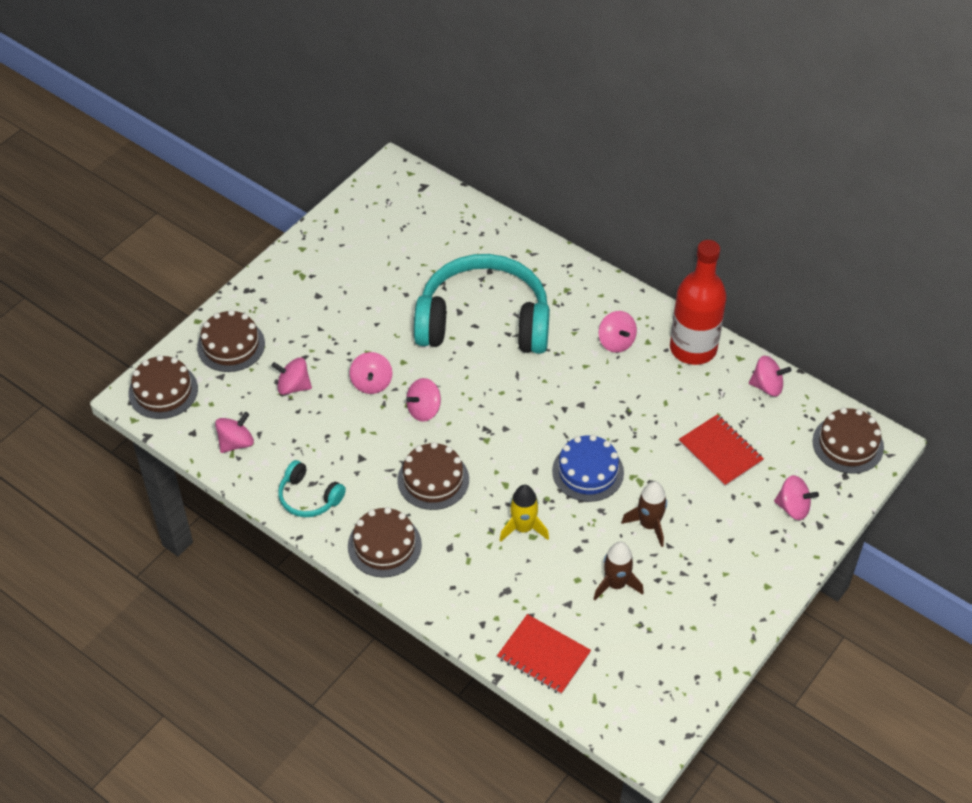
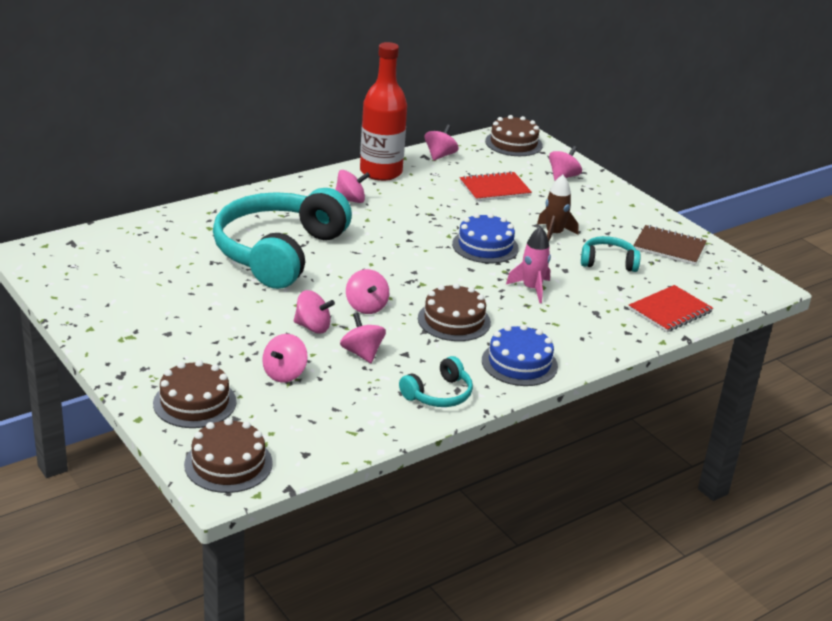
camera: 75 degrees left, 20 degrees down
pink spinning top [215,412,254,453] -> pink spinning top moved to [340,313,386,363]
brown cake [348,507,422,578] -> blue cake [482,324,558,386]
yellow rocket [500,485,549,542] -> pink rocket [506,226,551,304]
brown rocket [593,542,644,600] -> turquoise headphones [581,236,641,272]
none -> brown notebook [633,225,707,265]

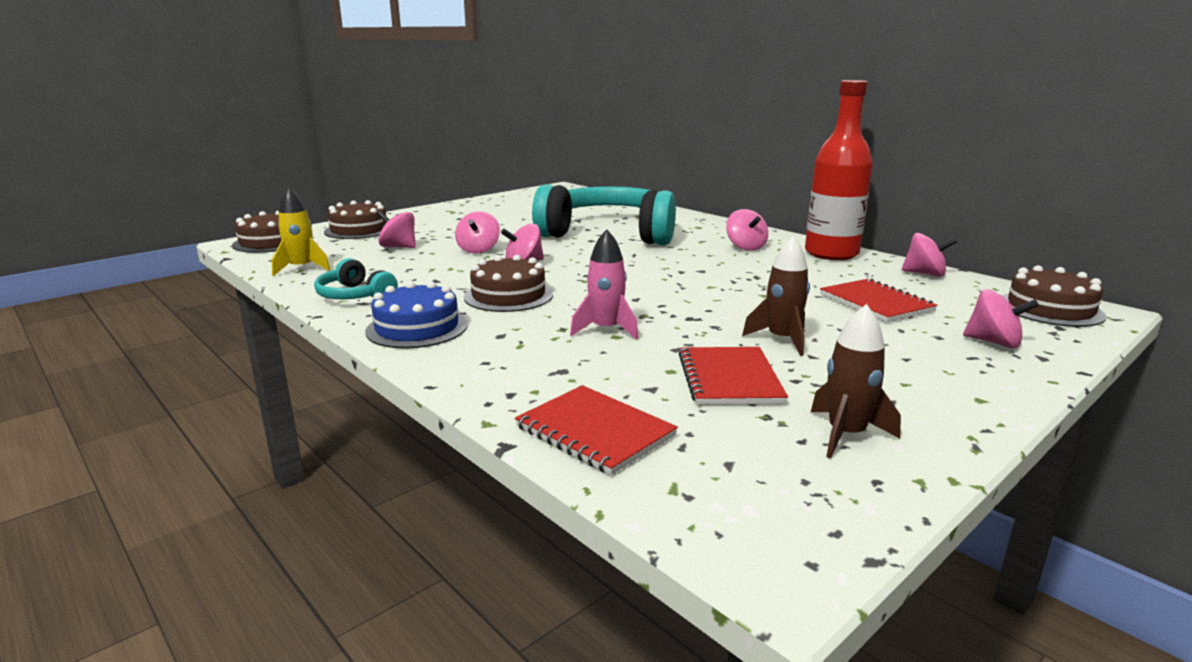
camera: 85 degrees right, 10 degrees down
pink spinning top [340,313,386,363] -> none
blue cake [452,213,519,263] -> none
turquoise headphones [581,236,641,272] -> red notebook [678,347,788,405]
brown notebook [633,225,707,265] -> brown rocket [811,304,901,459]
none -> yellow rocket [271,187,330,276]

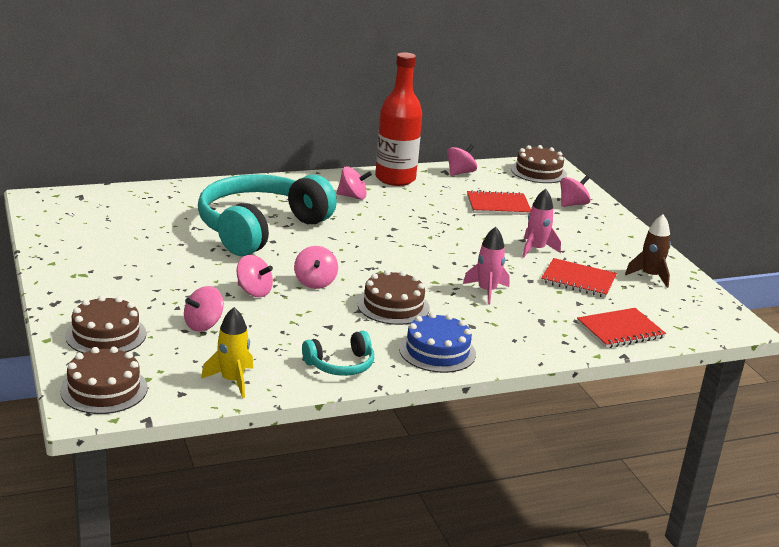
camera: 70 degrees left, 5 degrees up
brown rocket [742,236,810,356] -> pink rocket [522,189,561,258]

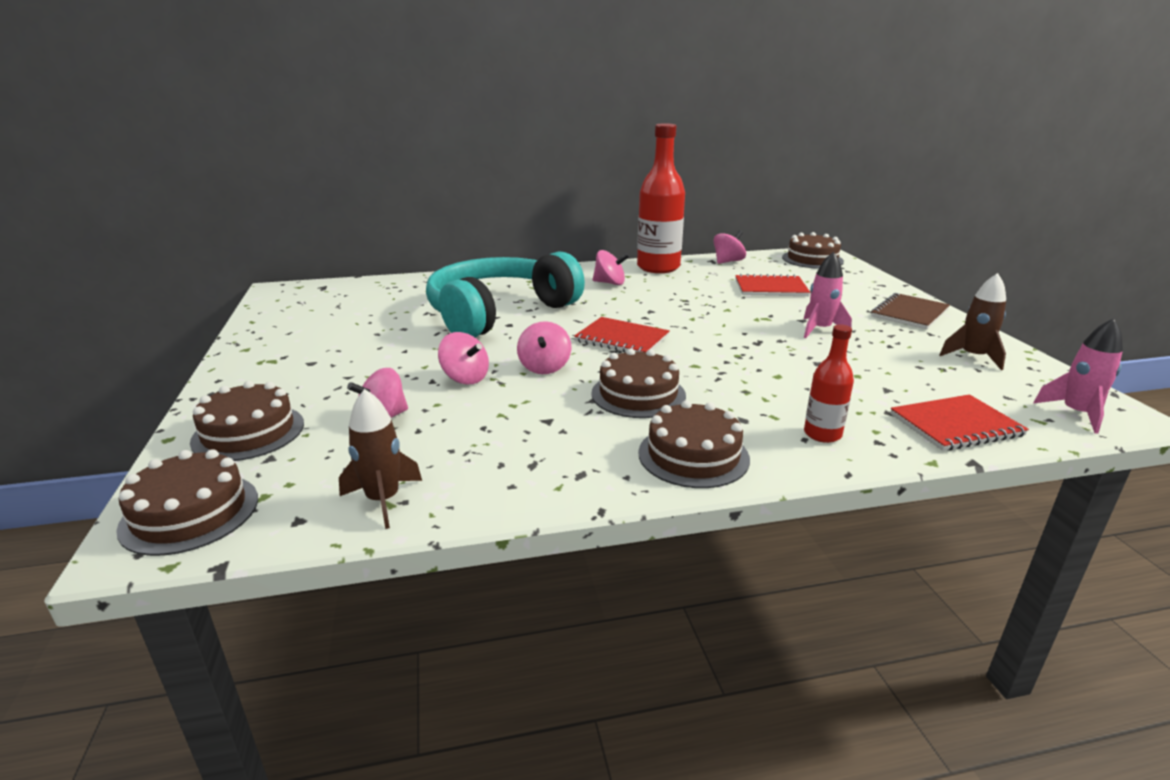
camera: 10 degrees right, 0 degrees up
yellow rocket [201,307,253,398] -> brown rocket [339,389,422,529]
turquoise headphones [302,331,374,376] -> none
blue cake [399,312,476,373] -> brown cake [638,400,750,488]
pink rocket [463,227,510,305] -> pink rocket moved to [1033,318,1123,434]
red notebook [541,258,617,298] -> red notebook moved to [574,317,670,353]
pink spinning top [560,175,591,207] -> none
none -> red bottle [804,324,854,443]
none -> brown notebook [871,293,950,330]

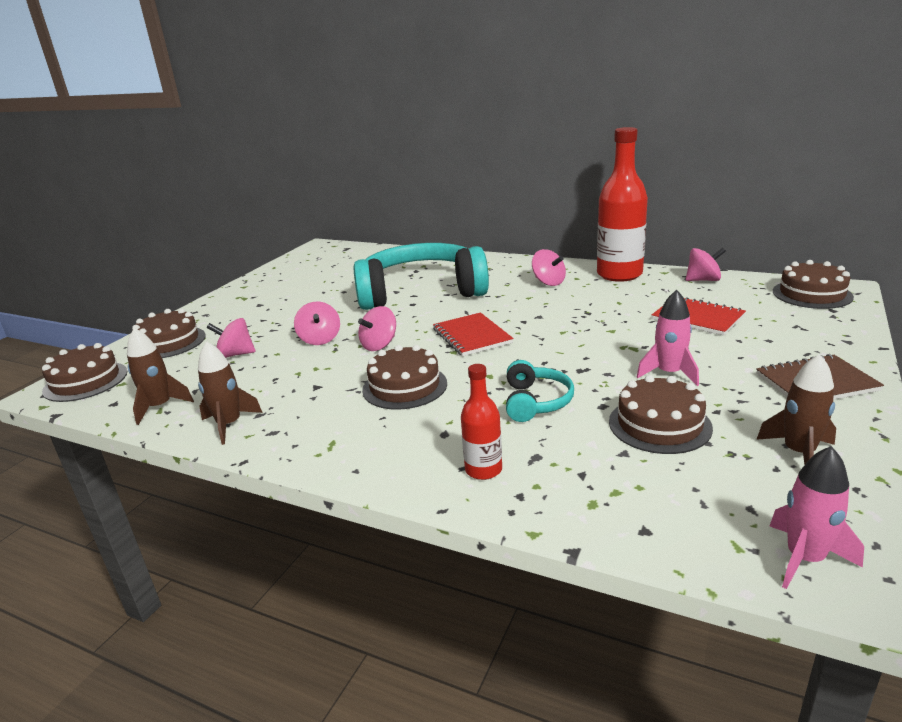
camera: 40 degrees right, 0 degrees up
brown cake [638,400,750,488] -> brown cake moved to [609,375,713,454]
red notebook [890,394,1029,451] -> none
none -> brown rocket [198,341,263,445]
none -> turquoise headphones [506,360,574,422]

